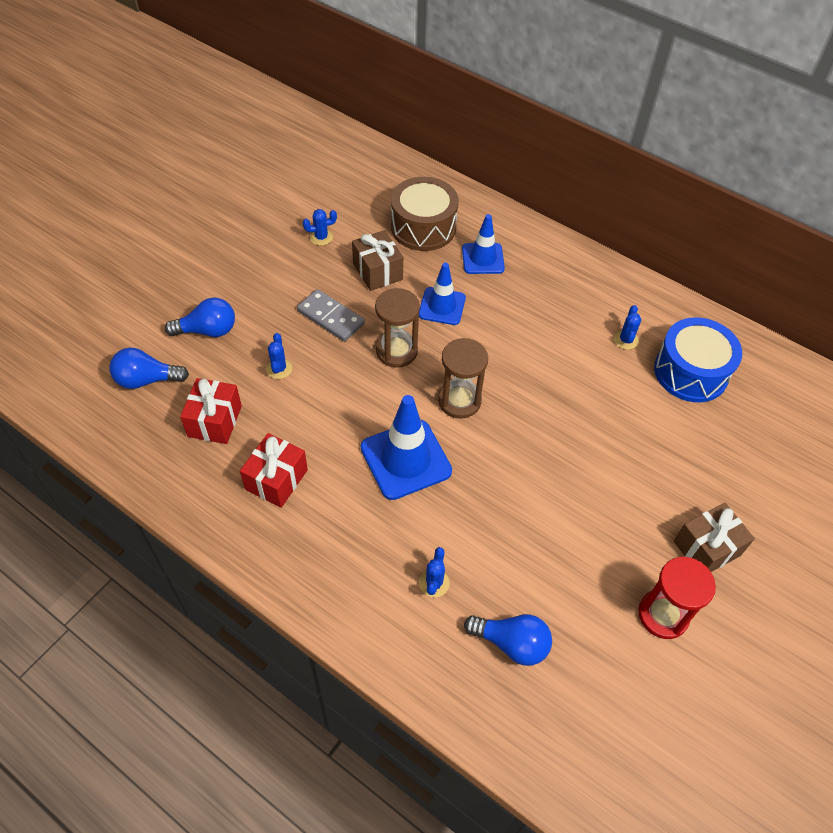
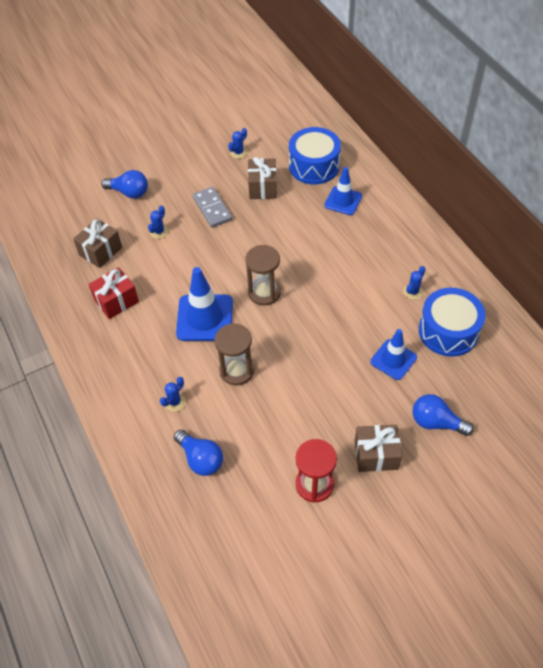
camera: 30 degrees right, 0 degrees up
blue light bulb [110,348,189,389] -> blue light bulb moved to [413,394,474,436]
red gift [180,378,242,444] -> brown gift [73,218,122,268]
blue cactus [303,209,337,246] -> blue cactus turned 60 degrees counterclockwise [228,128,247,159]
brown hourglass [375,288,420,368] -> brown hourglass moved to [215,323,254,385]
brown drum [391,177,459,251] -> blue drum [289,127,341,184]
blue traffic cone [419,263,466,325] -> blue traffic cone moved to [370,329,417,380]

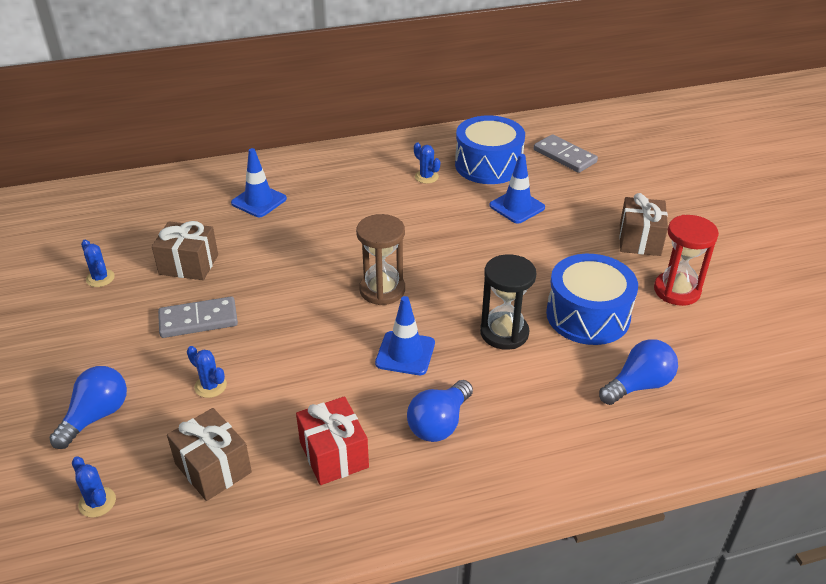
camera: 80 degrees left, 15 degrees down
blue cactus [160,377,186,412] -> blue cactus moved to [72,456,116,517]
blue traffic cone [176,267,233,341] -> blue traffic cone [375,296,435,375], size x0.64
brown hourglass [215,323,254,385] -> black hourglass [480,254,537,350]
blue drum [289,127,341,184] -> blue drum moved to [546,254,638,345]
blue light bulb [413,394,474,436] -> blue light bulb moved to [407,380,473,442]
none -> grey domino [534,134,598,173]

